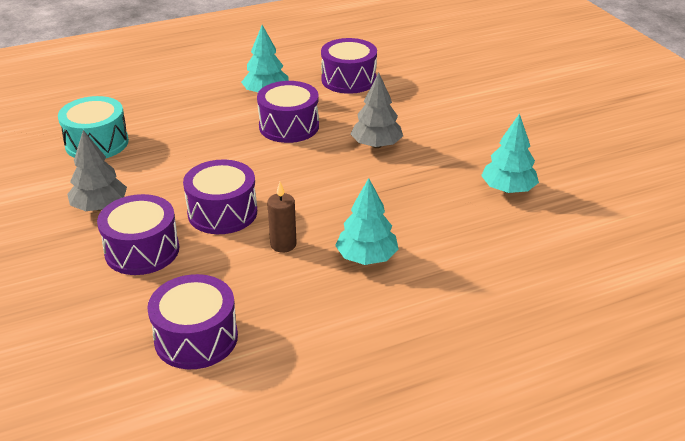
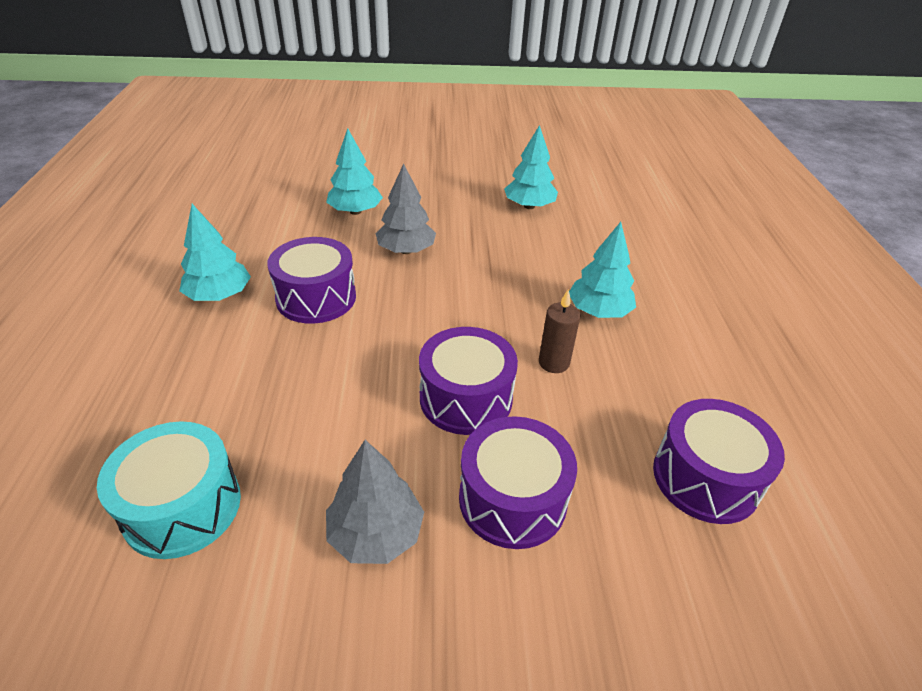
camera: 70 degrees left, 5 degrees up
purple drum [321,38,377,94] -> none
none -> turquoise tree [326,128,383,215]

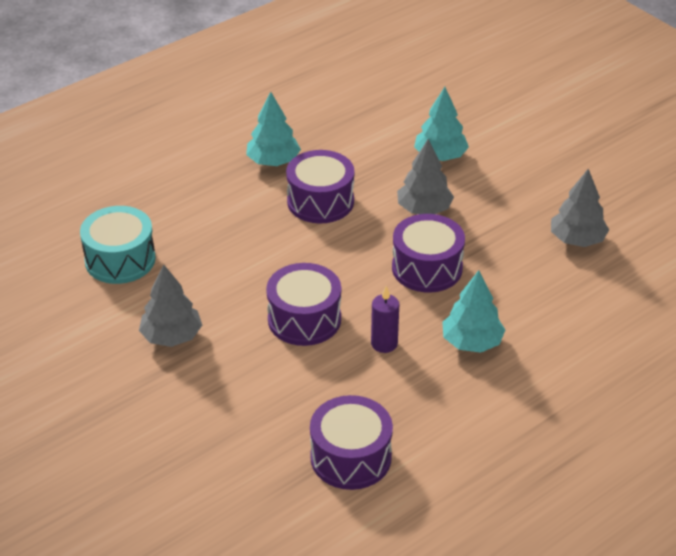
camera: 55 degrees right, 0 degrees up
purple drum [459,416,577,549] -> purple drum moved to [392,214,465,293]
turquoise tree [504,125,558,209] -> grey tree [551,169,609,247]
brown candle [539,289,580,373] -> purple candle [371,286,399,353]

